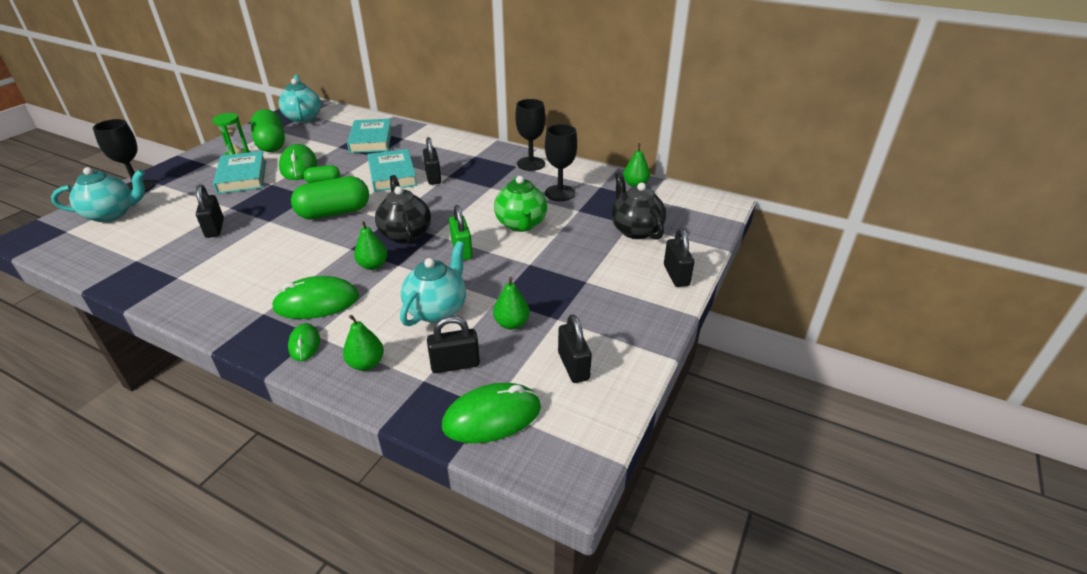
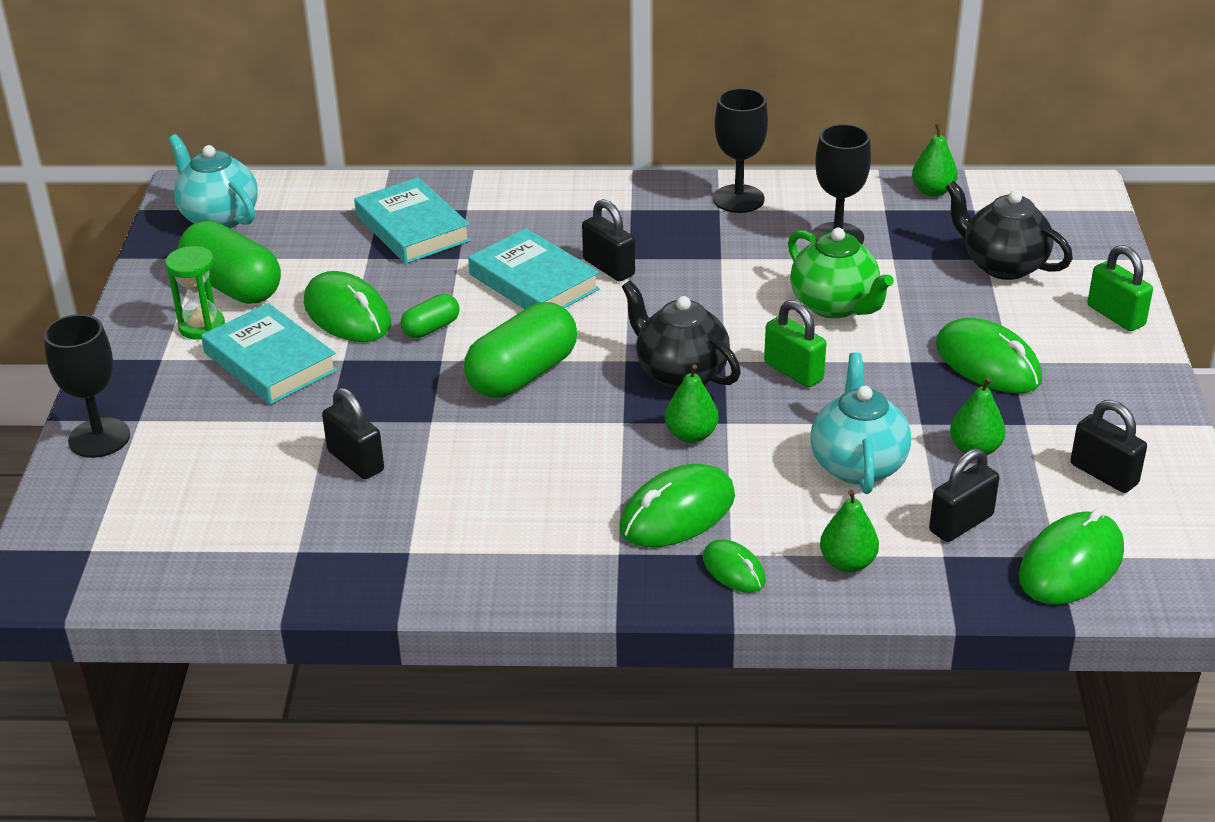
camera: 25 degrees left, 0 degrees up
turquoise teapot [51,167,145,222] -> none
black padlock [664,229,694,287] -> green padlock [1088,245,1153,331]
none -> green mouse [936,318,1042,393]

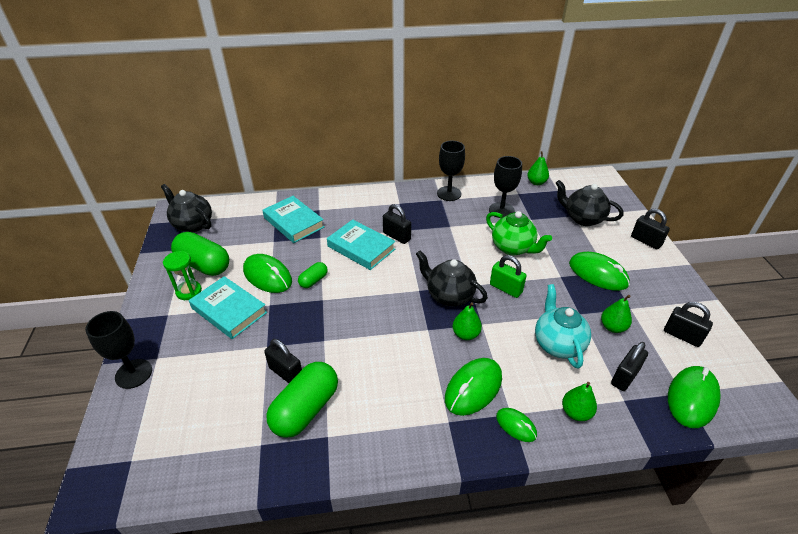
camera: 10 degrees left, 5 degrees up
turquoise teapot [168,134,258,228] -> black teapot [161,184,212,233]
green capsule [464,302,577,398] -> green capsule moved to [266,362,338,438]
green padlock [1088,245,1153,331] -> black padlock [631,209,670,249]

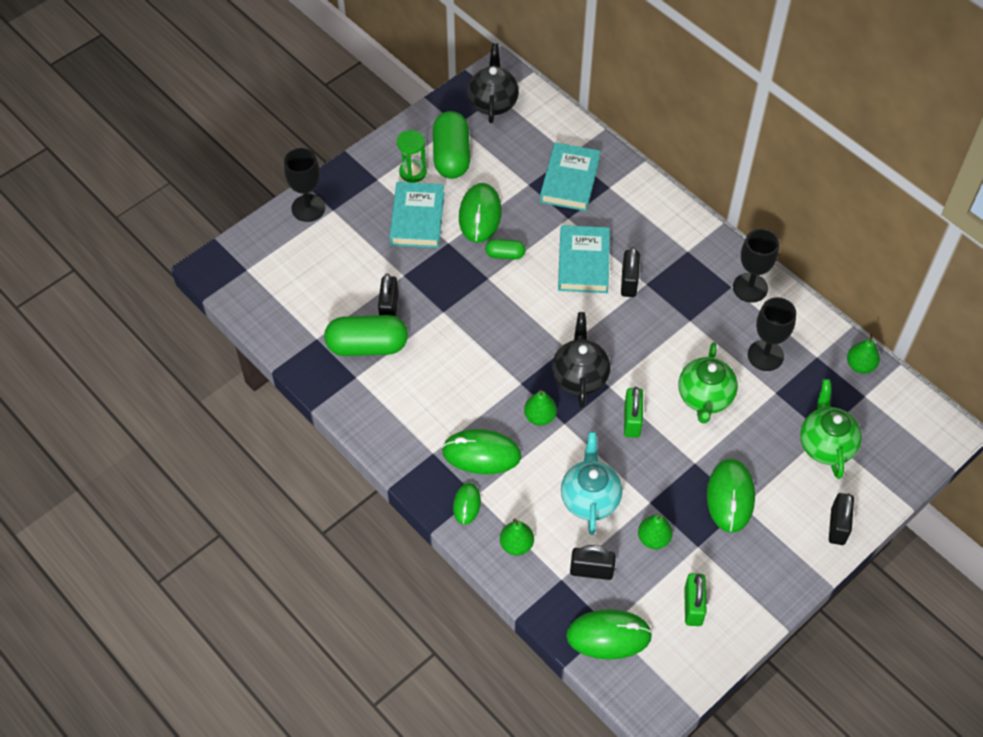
camera: 55 degrees right, 15 degrees up
turquoise teapot [535,284,591,369] -> turquoise teapot turned 45 degrees counterclockwise [561,431,622,535]
black teapot [556,180,623,226] -> green teapot [800,379,862,479]
black padlock [664,302,713,347] -> green padlock [684,573,707,626]

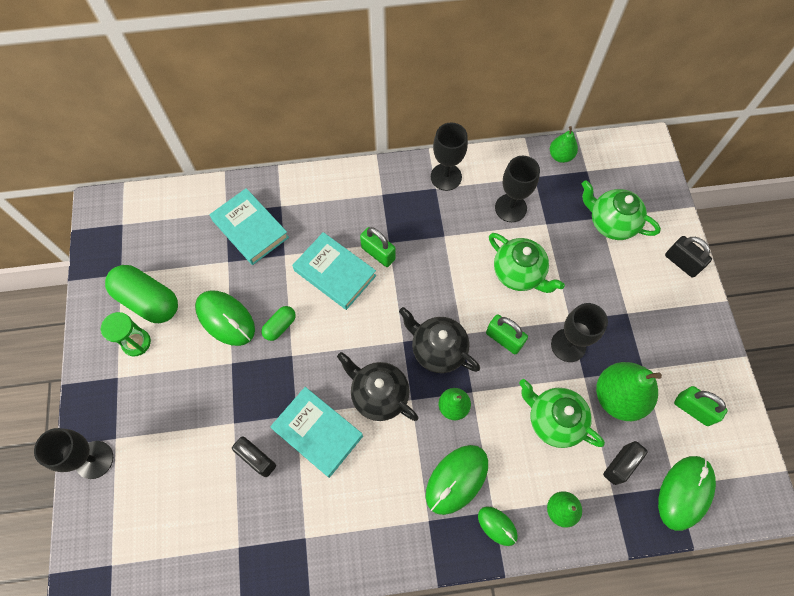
camera: 55 degrees left, 10 degrees up
green capsule [324,315,408,356] -> none
turquoise book [390,182,444,248] -> turquoise book moved to [270,387,363,478]
black teapot [467,43,519,123] -> black teapot moved to [337,352,418,421]
turquoise teapot [561,431,622,535] -> green teapot [519,379,605,448]
black padlock [621,247,640,297] -> green padlock [360,227,396,267]
green pear [638,514,673,549] -> green pear [596,362,662,421], size x1.81
green mouse [707,459,755,533] -> none
none -> black goblet [551,303,608,362]

